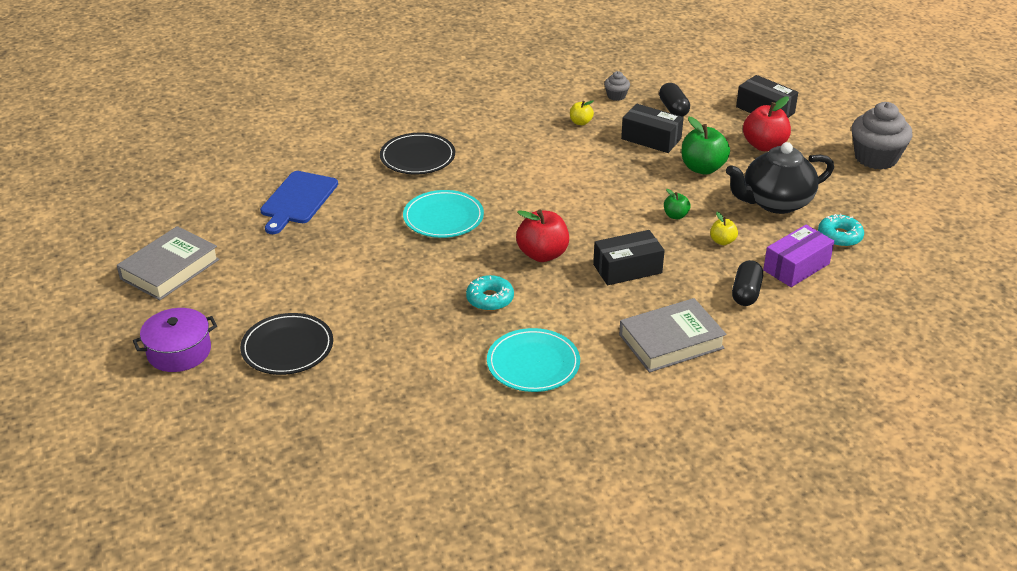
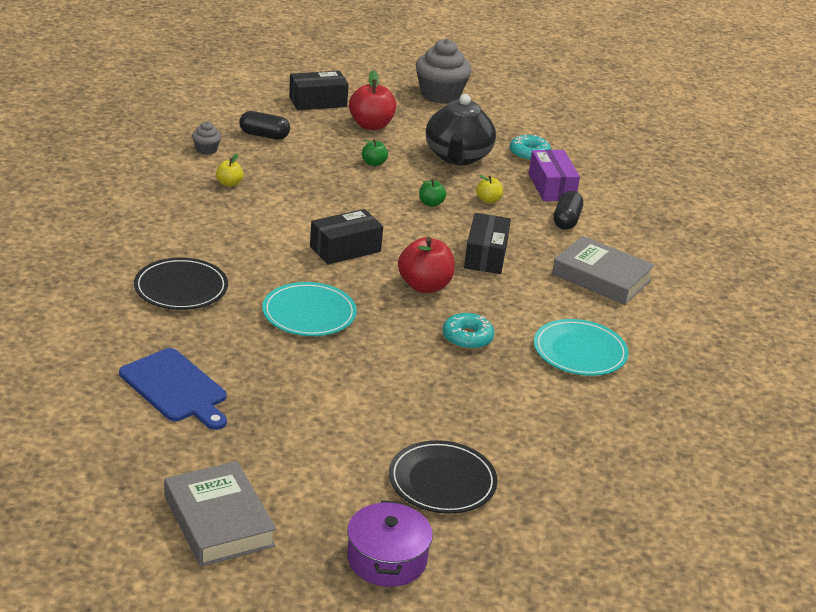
camera: 65 degrees left, 5 degrees down
grey book [619,298,727,373] -> grey book turned 60 degrees counterclockwise [552,236,655,305]
black box [621,104,684,153] -> black box moved to [310,209,383,265]
green apple [682,117,730,174] -> green apple [362,139,388,166], size x0.53
black capsule [732,260,763,306] -> black capsule turned 60 degrees clockwise [553,191,583,230]

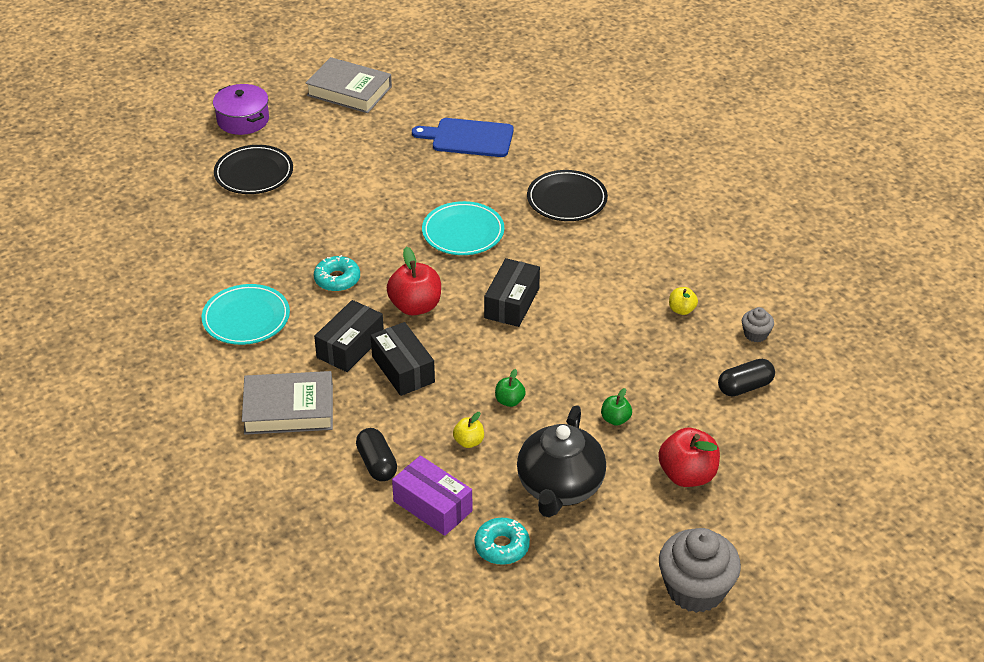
camera: 145 degrees right, 10 degrees up
black box [289,71,349,110] -> black box moved to [314,300,384,372]
black teapot [426,94,496,165] -> black teapot turned 135 degrees counterclockwise [517,405,606,517]

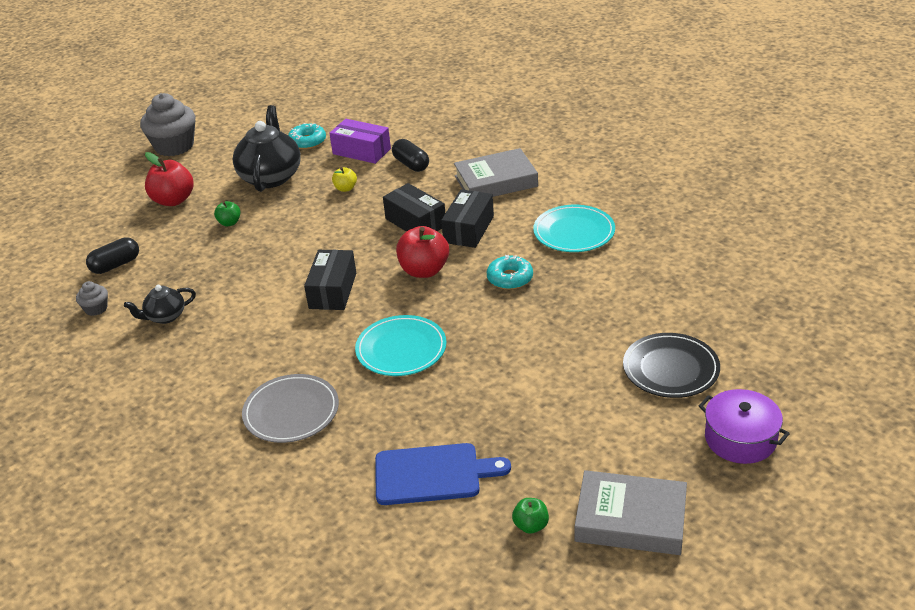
camera: 170 degrees right, 5 degrees down
green apple [495,369,526,407] -> green apple moved to [512,498,549,534]
black plate [527,170,608,221] -> grey plate [242,374,339,443]
yellow apple [669,287,698,315] -> black teapot [124,285,196,324]

